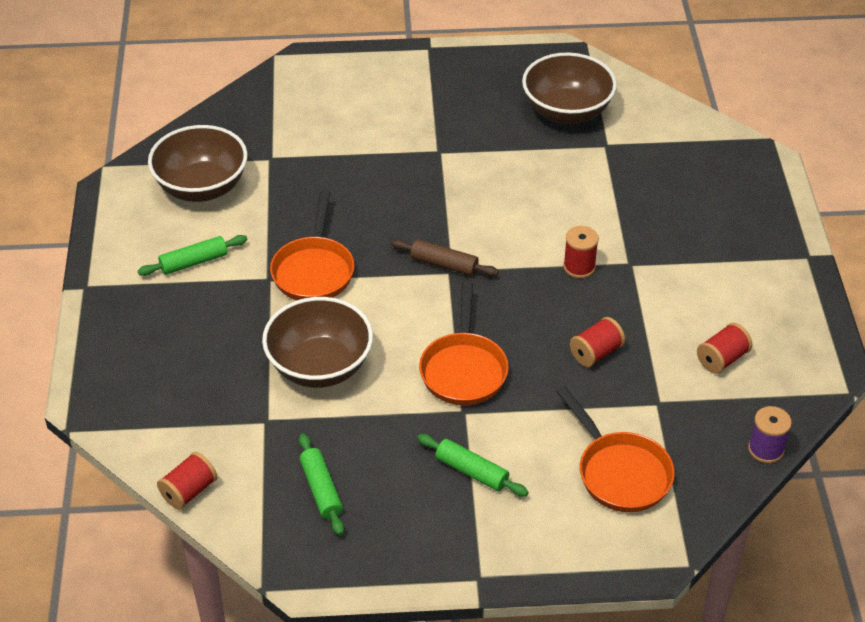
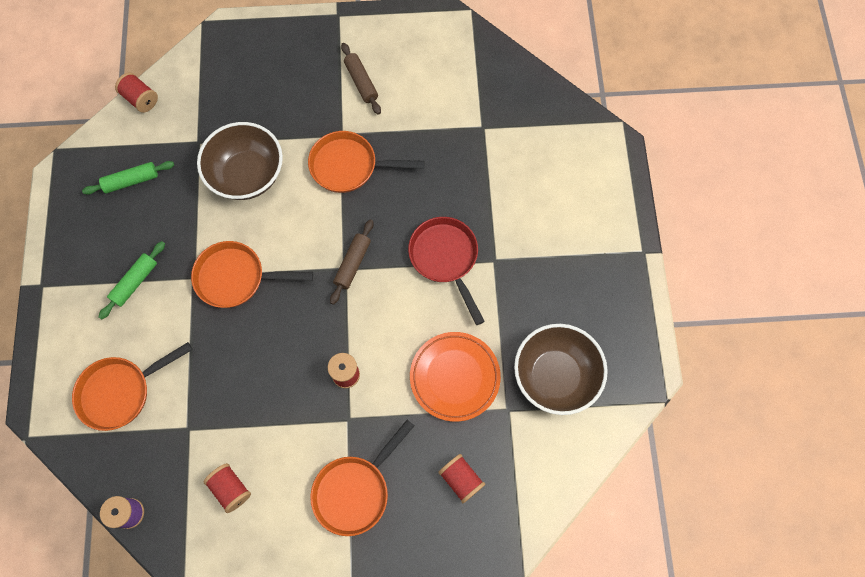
camera: 90 degrees right, 25 degrees up
green rolling pin [138,235,247,276] -> brown rolling pin [341,43,381,115]
brown bowl [148,125,248,202] -> none
red spool [570,317,625,367] -> red spool moved to [438,454,485,503]
none -> orange pan [310,420,414,536]
none -> red pan [408,217,485,325]
none -> orange plate [410,332,501,422]

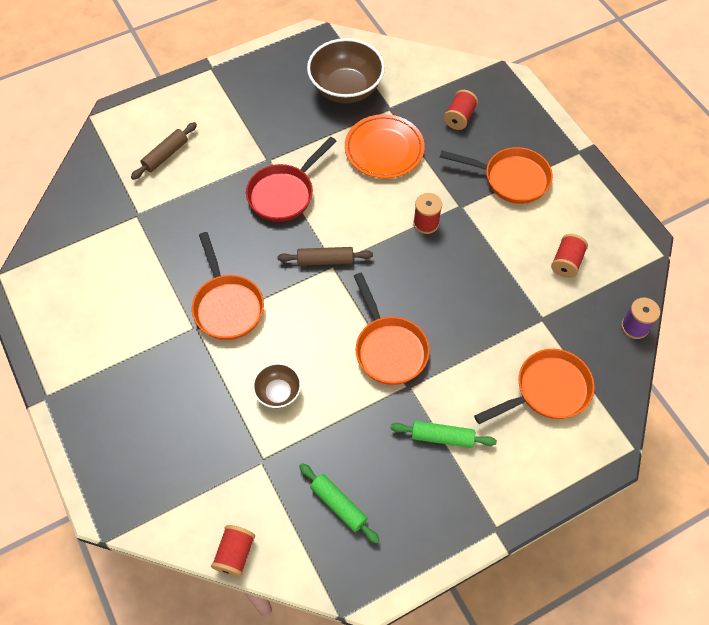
camera: 115 degrees left, 10 degrees down
orange pan [72,342,193,431] -> orange pan turned 60 degrees counterclockwise [474,349,594,424]
brown bowl [197,122,283,200] -> brown bowl [253,363,301,408], size x0.52
brown rolling pin [341,43,381,115] -> brown rolling pin moved to [131,122,197,180]

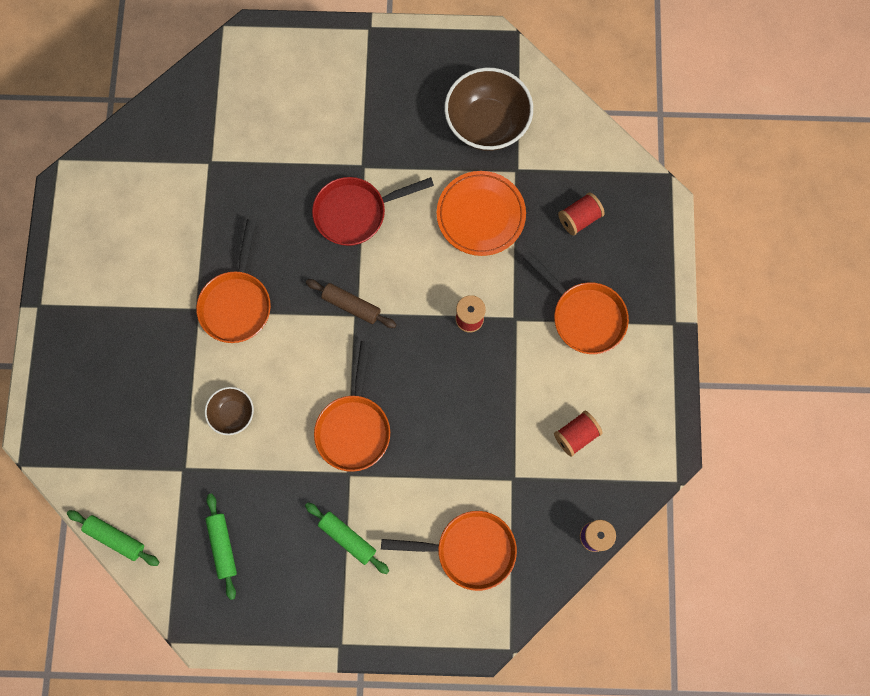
camera: 30 degrees right, 15 degrees up
brown rolling pin [131,122,197,180] -> none
red spool [211,525,255,577] -> green rolling pin [67,510,160,566]

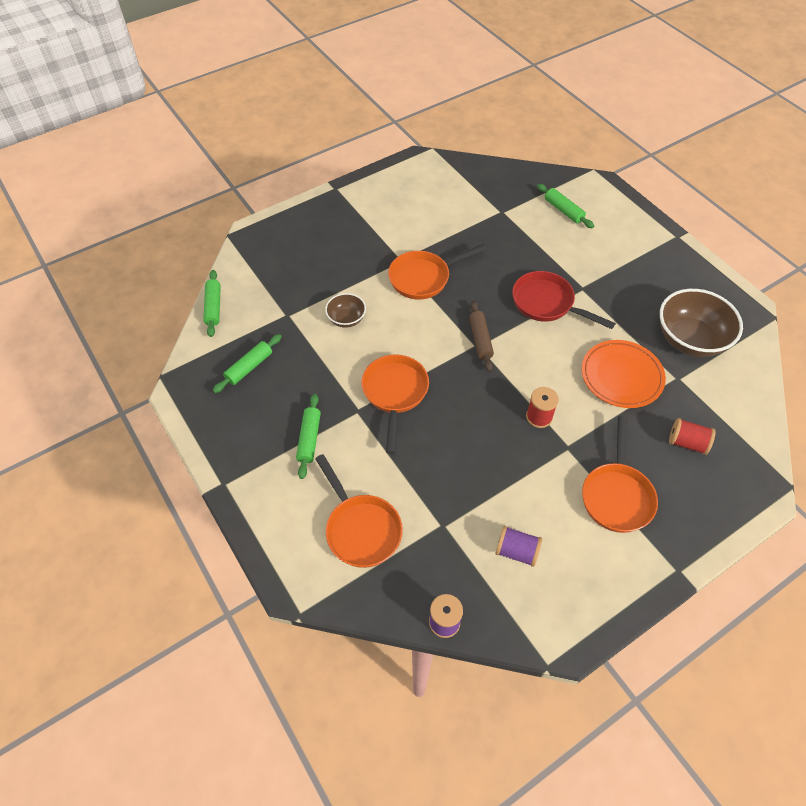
camera: 55 degrees right, 20 degrees down
orange pan [314,341,390,472] -> orange pan turned 120 degrees clockwise [362,354,429,454]
red spool [554,411,603,457] -> purple spool [495,526,542,567]
none -> green rolling pin [537,184,594,228]

